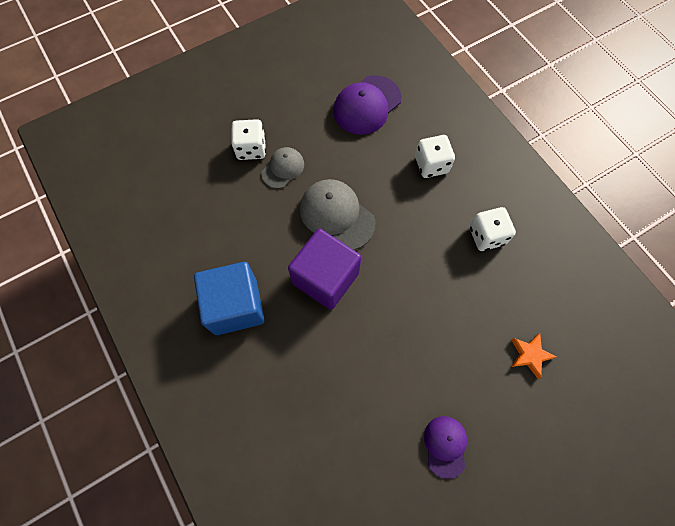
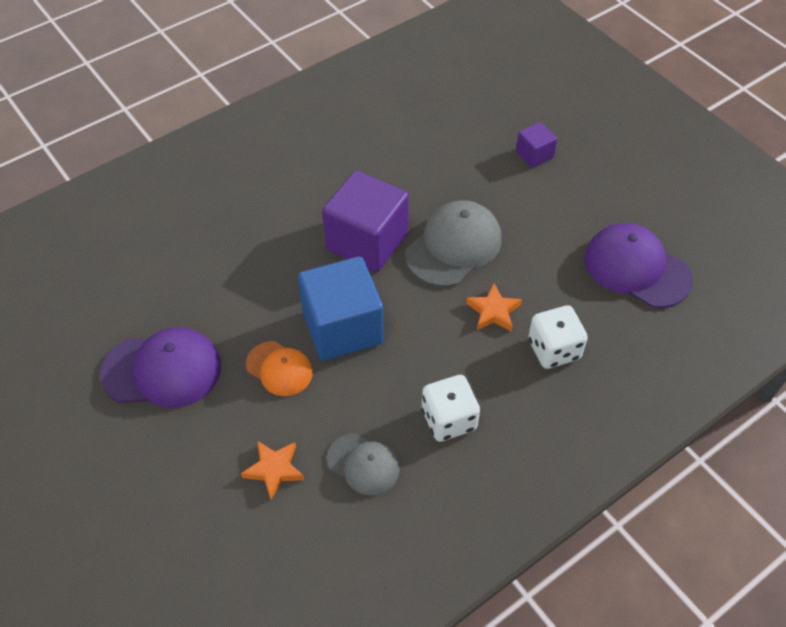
camera: 85 degrees right, 15 degrees down
blue cube [194,262,265,335] -> blue cube moved to [298,256,384,361]
white dice [231,119,266,160] -> purple cube [516,122,557,168]
grey cap [261,147,304,189] -> grey cap moved to [327,434,400,495]
purple cap [424,416,467,479] -> purple cap [100,327,221,408], size x1.67
none -> orange cap [246,341,313,396]
none -> orange star [466,283,522,332]

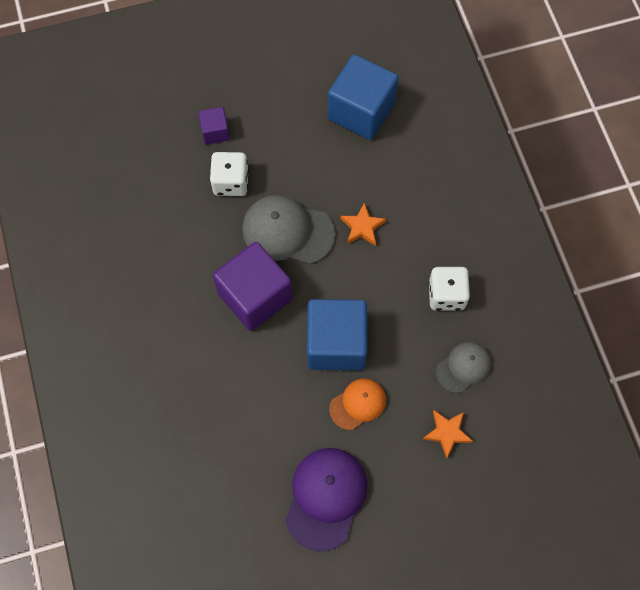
camera: 70 degrees left, 15 degrees up
grey cap [405,200,502,287] -> grey cap turned 45 degrees counterclockwise [242,195,335,265]
white dice [528,305,588,369] -> white dice moved to [210,152,249,196]
purple cap [584,223,693,308] -> blue cube [328,54,399,140]

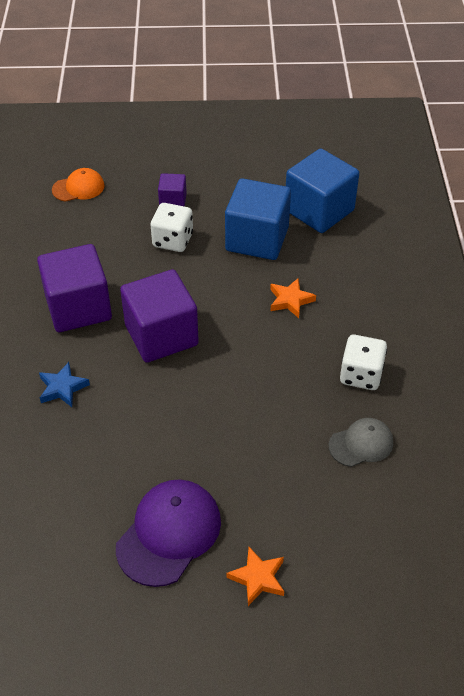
camera: 15 degrees right, 20 degrees down
grey cap [242,195,335,265] -> none
blue cube [307,299,367,370] -> blue cube moved to [225,178,291,260]
orange cap [329,378,386,430] -> orange cap moved to [52,168,105,202]
orange star [423,410,473,458] -> orange star moved to [227,547,284,606]
none -> purple cube [37,244,112,332]
none -> blue star [39,362,90,407]

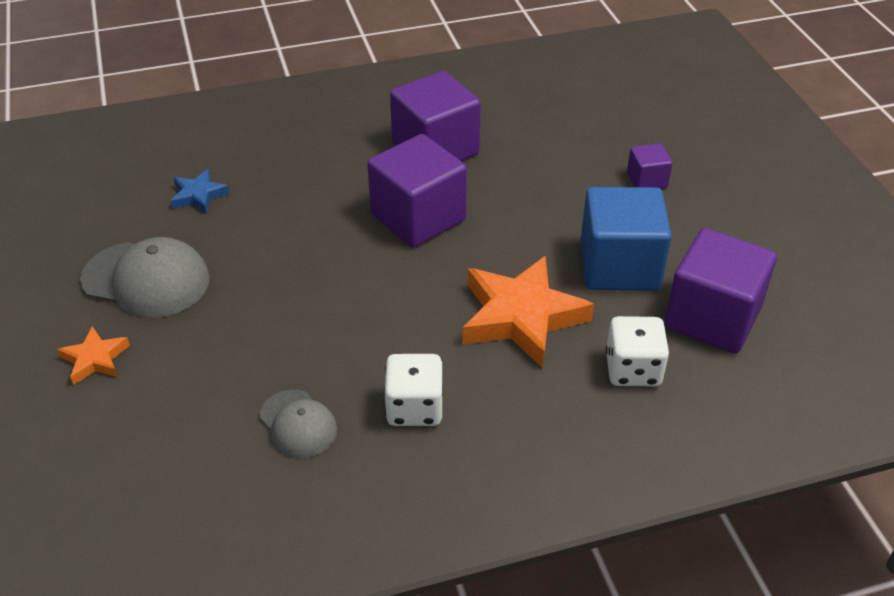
camera: 75 degrees right, 5 degrees down
blue star [39,362,90,407] -> blue star moved to [170,169,230,214]
orange cap [52,168,105,202] -> none
purple cap [116,479,221,587] -> grey cap [80,237,210,318]
white dice [151,203,193,252] -> white dice moved to [606,316,669,386]
orange star [270,278,316,318] -> orange star [463,256,594,368], size x2.03
blue cube [286,149,359,233] -> purple cube [664,228,777,354]

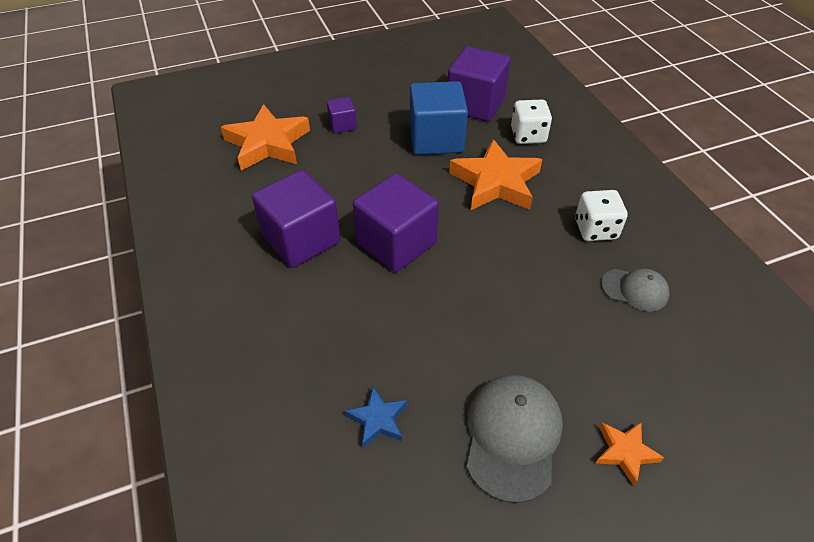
camera: 95 degrees left, 5 degrees up
grey cap [260,390,337,458] -> grey cap turned 60 degrees clockwise [601,269,670,311]
none -> orange star [221,104,310,171]

